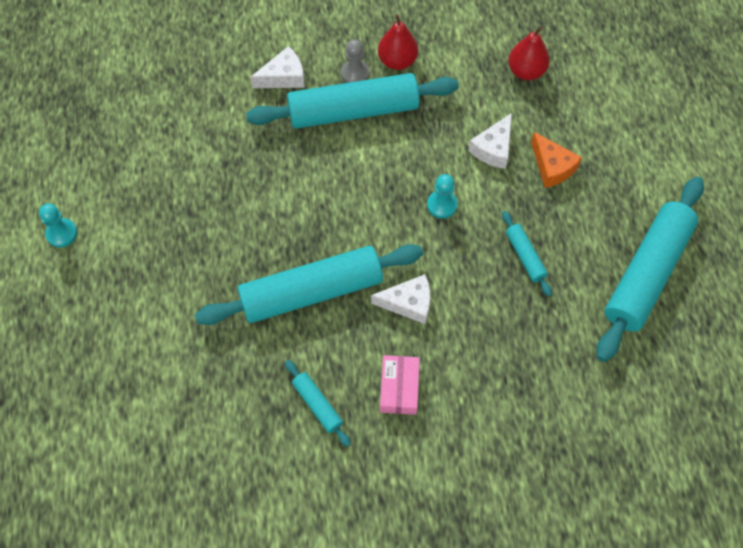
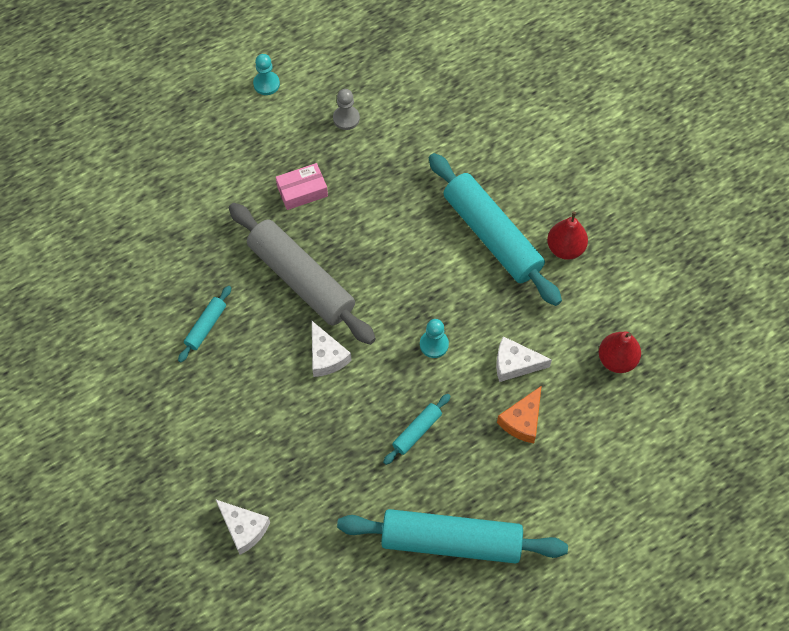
camera: 65 degrees right, 0 degrees up
turquoise rolling pin [195,244,423,325] -> grey rolling pin [229,203,376,345]
white cheese [251,46,305,88] -> white cheese moved to [215,499,270,555]
grey pawn [341,39,369,83] -> grey pawn moved to [333,89,360,130]
pink box [380,355,420,415] -> pink box moved to [276,163,328,210]

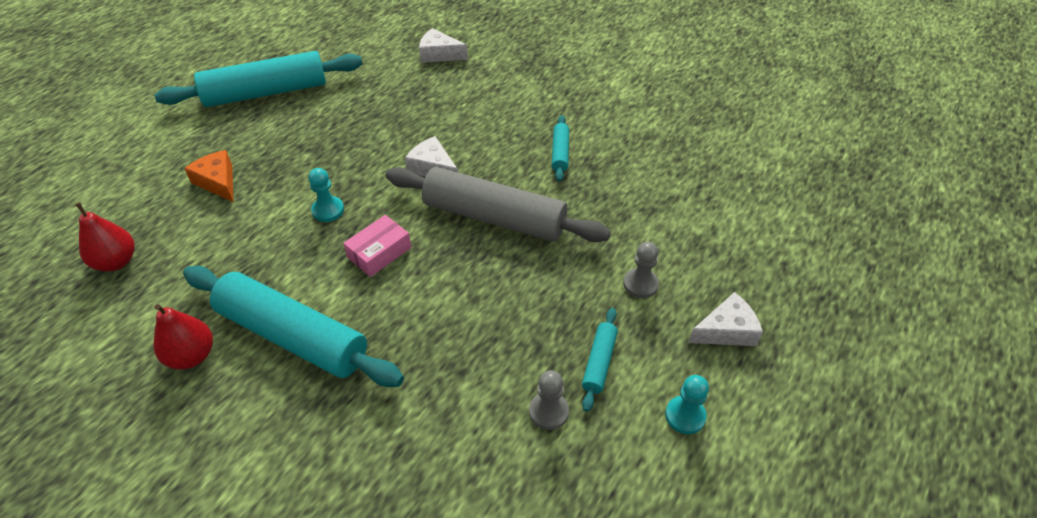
camera: 155 degrees right, 15 degrees down
pink box [276,163,328,210] -> pink box moved to [343,215,411,277]
turquoise rolling pin [383,394,451,465] -> turquoise rolling pin moved to [582,308,618,412]
white cheese [496,336,552,382] -> white cheese moved to [688,292,763,346]
orange cheese [497,386,541,443] -> orange cheese turned 45 degrees counterclockwise [184,150,233,202]
none -> grey pawn [623,242,659,298]

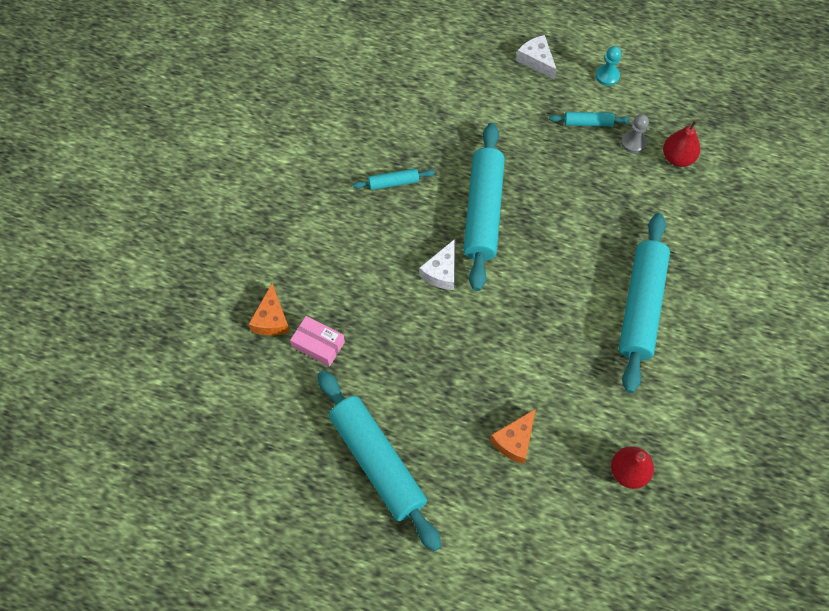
camera: 105 degrees left, 15 degrees up
red pear [153,304,213,369] -> red pear moved to [663,120,700,167]
turquoise pawn [309,168,344,222] -> none
pink box [343,215,411,277] -> pink box moved to [290,316,345,367]
grey rolling pin [386,167,610,242] -> turquoise rolling pin [463,123,505,291]
white cheese [419,28,468,63] -> orange cheese [248,283,290,335]
grey pawn [623,242,659,298] -> none

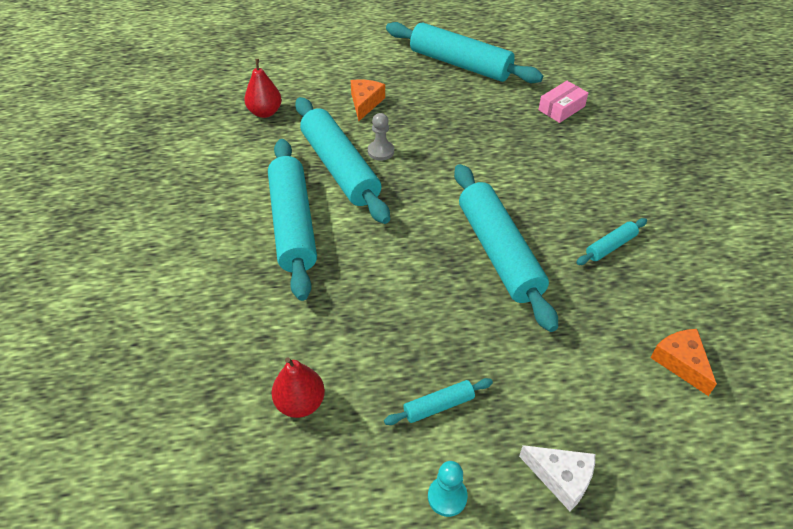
camera: 155 degrees right, 15 degrees down
orange cheese [248,283,290,335] -> orange cheese moved to [651,329,717,396]
pink box [290,316,345,367] -> pink box turned 45 degrees counterclockwise [538,81,588,123]
white cheese [419,239,455,290] -> none
grey pawn [621,114,649,153] -> grey pawn moved to [368,113,394,161]
none -> turquoise rolling pin [295,97,390,224]

